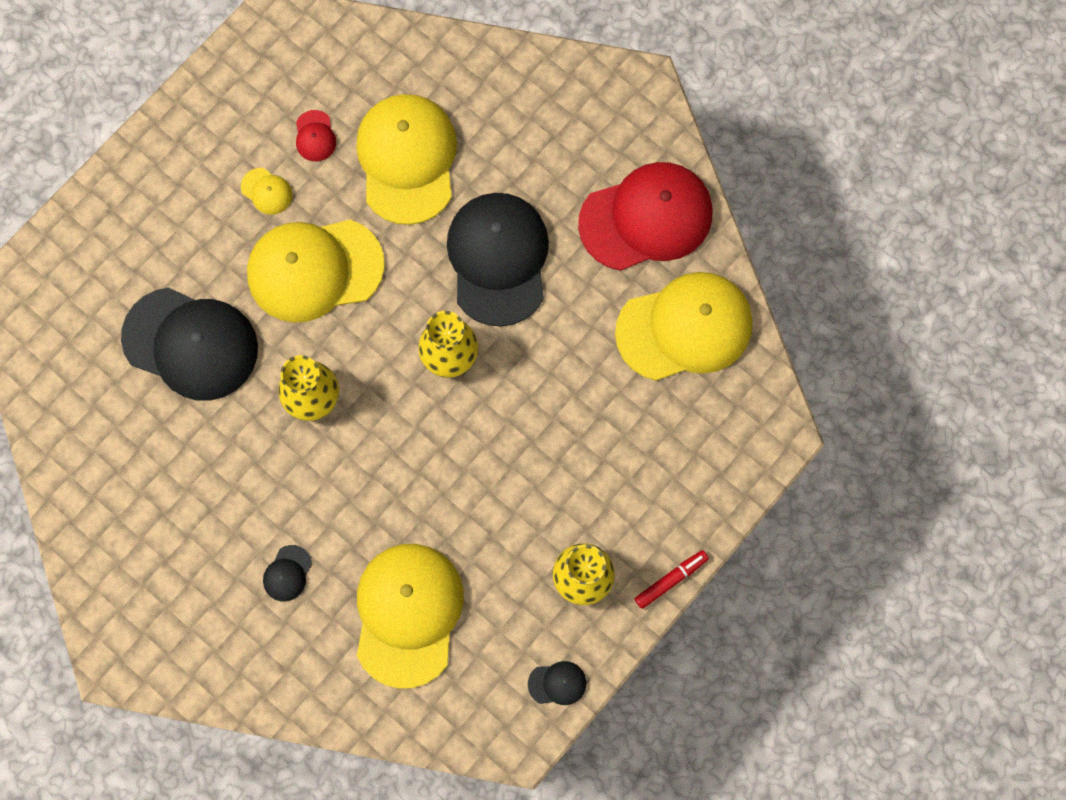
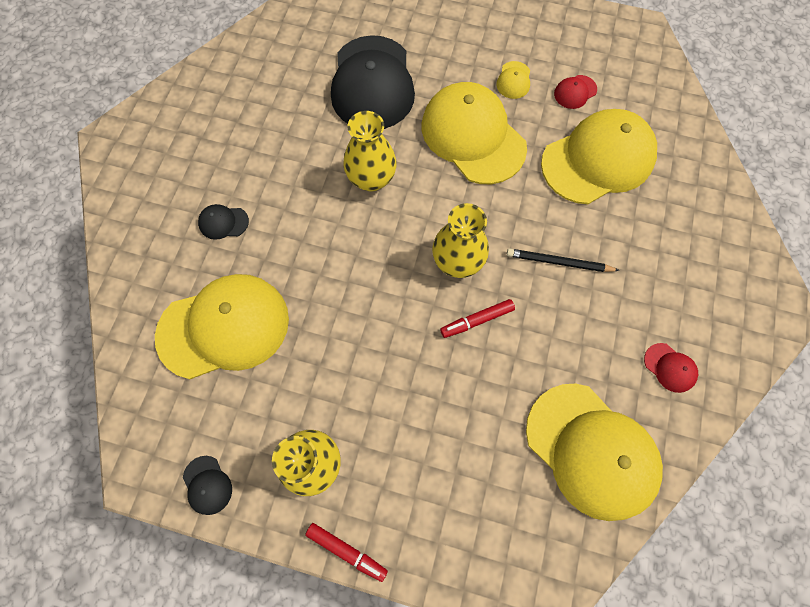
camera: 65 degrees right, 5 degrees down
black cap [447,193,549,327] -> black pencil [507,249,620,272]
red cap [578,162,712,271] -> red cap [644,343,698,393], size x0.40
none -> red marker [440,299,515,338]

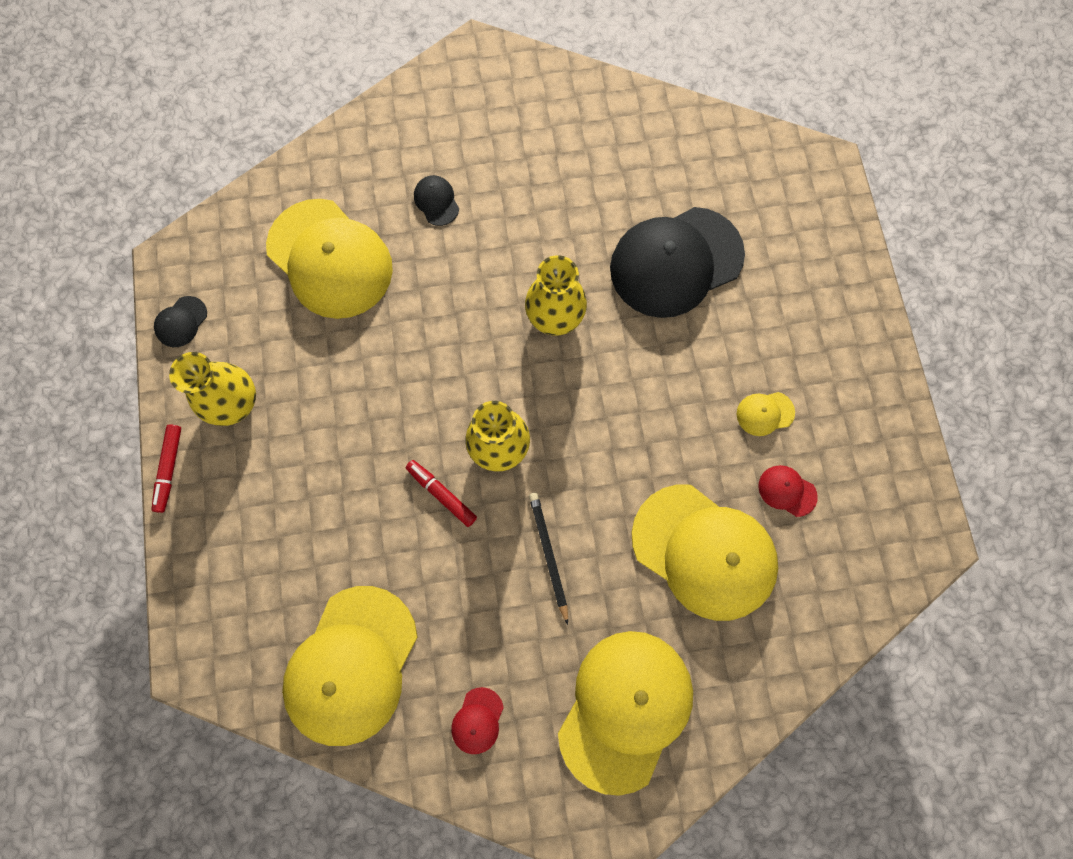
camera: 65 degrees right, 5 degrees up
yellow cap [422,82,527,184] -> yellow cap moved to [558,631,693,796]

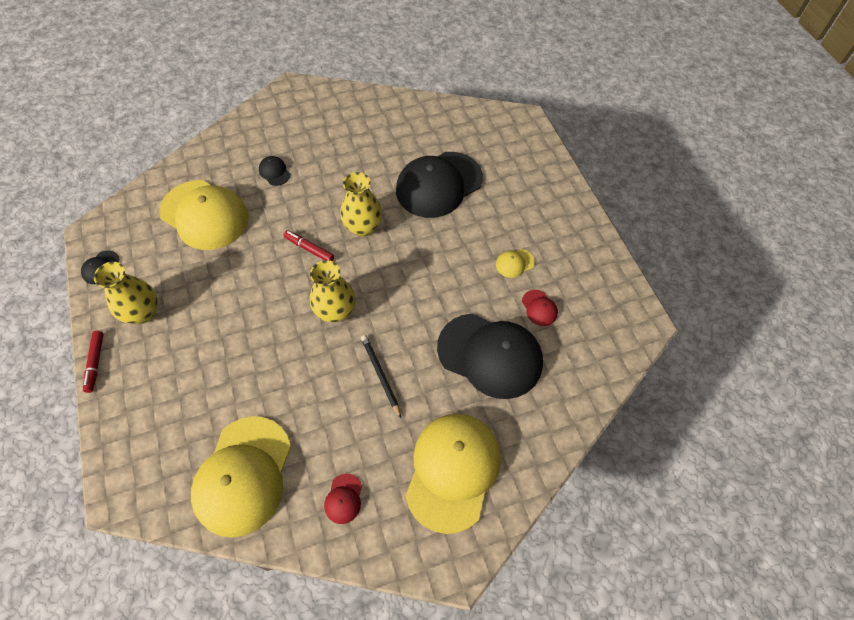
camera: 10 degrees left, 15 degrees down
red marker [406,460,477,527] -> red marker moved to [283,230,334,261]
yellow cap [631,484,778,621] -> black cap [437,313,543,399]
red cap [758,465,818,517] -> red cap turned 135 degrees counterclockwise [522,290,558,326]

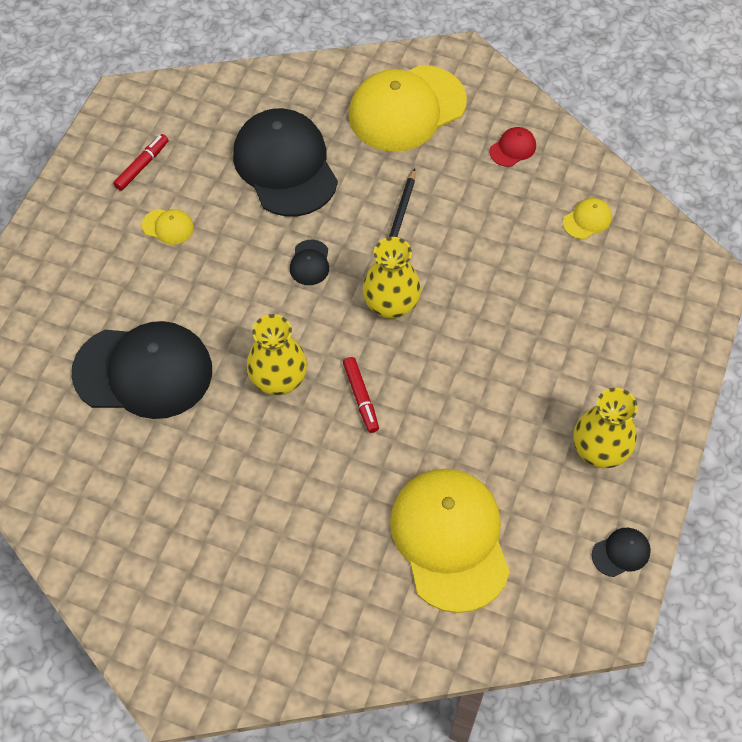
camera: 140 degrees left, 0 degrees up
red marker [83,331,104,393] -> red marker moved to [113,134,169,191]
yellow cap [191,416,291,538] -> yellow cap [563,198,612,239], size x0.40
black cap [259,156,290,186] -> black cap moved to [290,240,329,285]
red cap [522,290,558,326] -> none

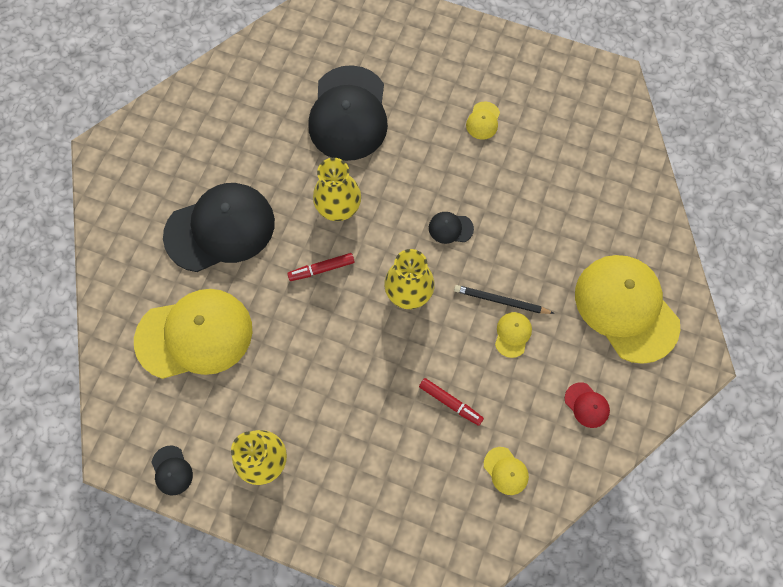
camera: 90 degrees right, 10 degrees up
red marker [113,134,169,191] -> red marker moved to [419,378,484,426]
black cap [233,108,338,216] -> black cap moved to [163,183,275,272]
none -> yellow cap [495,312,532,358]

